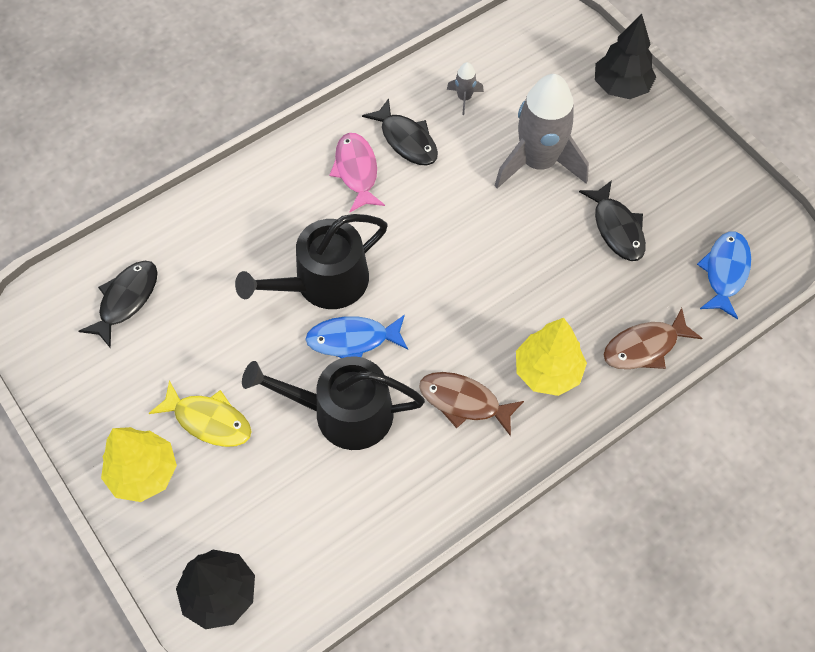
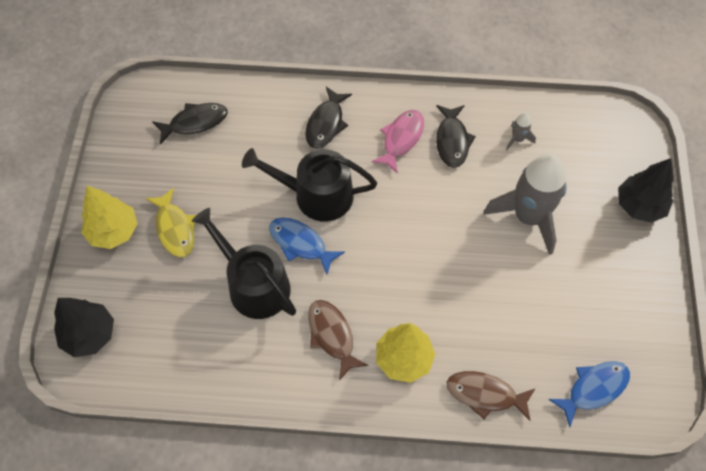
camera: 40 degrees right, 0 degrees up
black fish [579,180,646,261] -> black fish moved to [305,87,352,148]

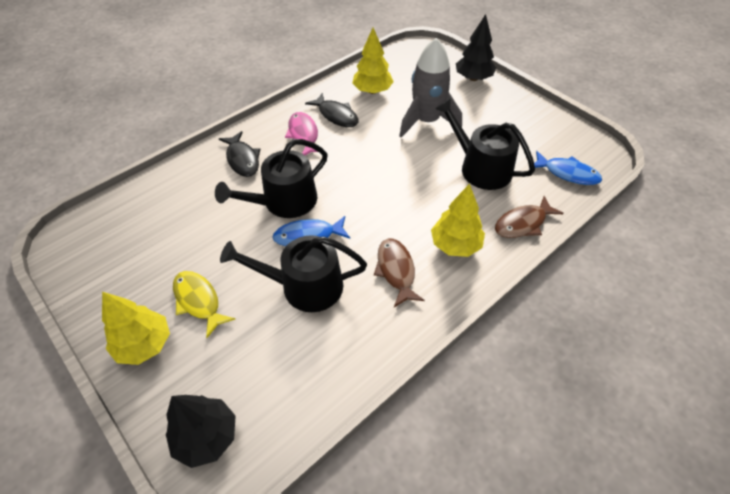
camera: 45 degrees left, 10 degrees down
yellow fish [145,188,196,257] -> yellow fish turned 150 degrees counterclockwise [173,271,235,338]
black fish [152,103,228,144] -> none
brown fish [308,300,369,380] -> brown fish turned 60 degrees clockwise [374,239,425,307]
grey rocket [506,113,536,150] -> yellow tree [352,28,394,94]
blue fish [548,361,630,427] -> blue fish turned 105 degrees clockwise [534,151,602,185]
none -> black watering can [435,98,535,190]

